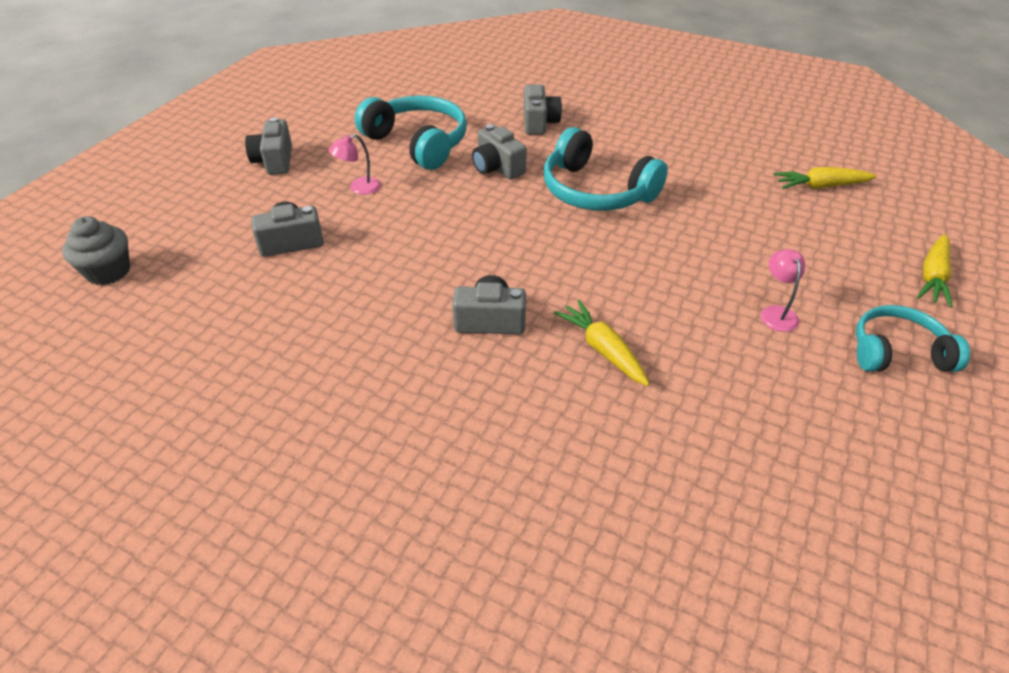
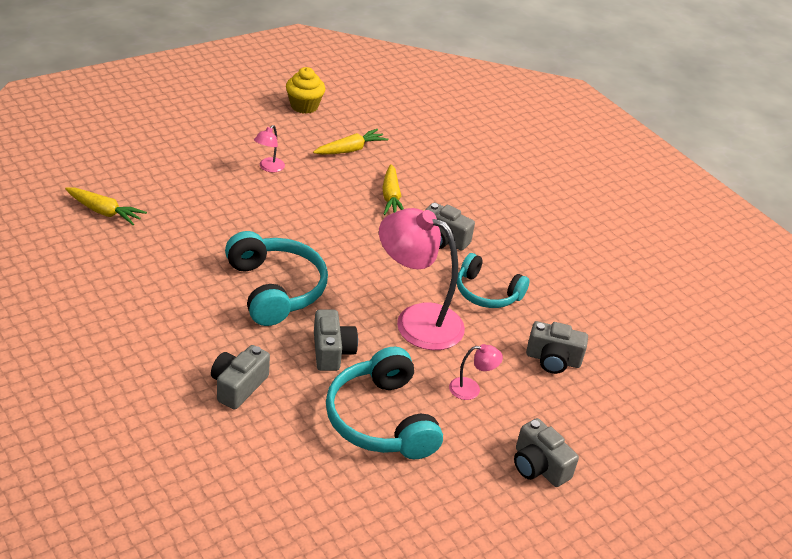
camera: 155 degrees left, 5 degrees down
grey cupcake [62,216,130,285] -> none
grey camera [245,117,292,175] -> grey camera turned 120 degrees clockwise [514,418,579,487]
turquoise headphones [856,305,970,372] -> turquoise headphones moved to [457,253,530,308]
yellow carrot [917,234,953,307] -> yellow carrot moved to [313,129,388,155]
none -> yellow cupcake [286,67,325,114]
none -> pink lamp [379,208,465,350]

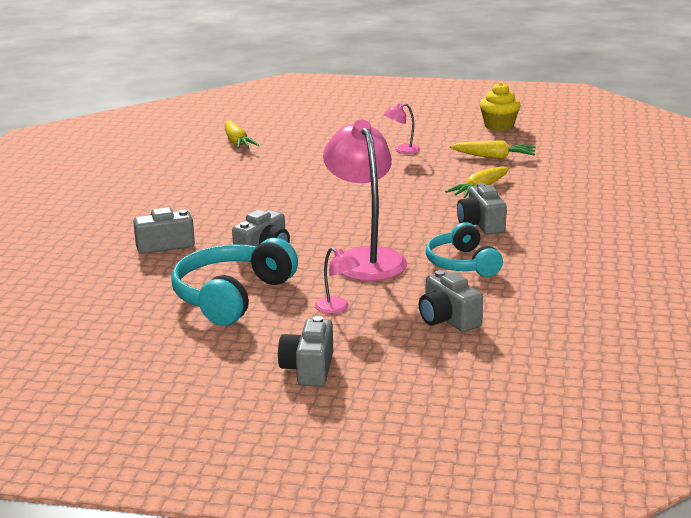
camera: 50 degrees right, 15 degrees down
turquoise headphones [225,231,328,326] -> none

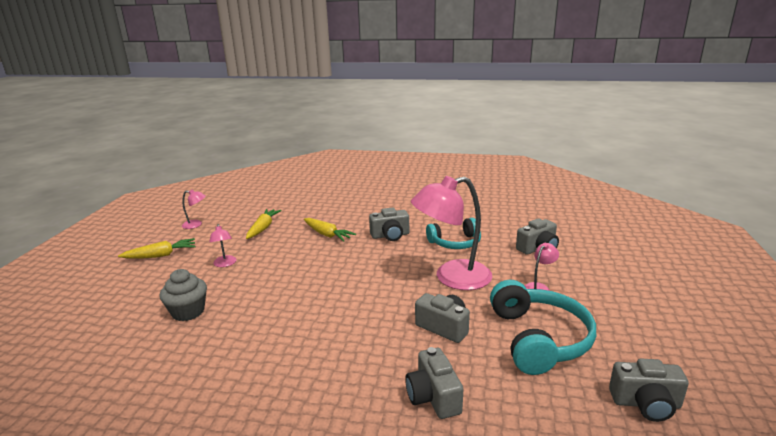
camera: 90 degrees left, 0 degrees up
turquoise headphones [171,238,298,326] -> turquoise headphones turned 120 degrees counterclockwise [490,280,596,375]
yellow carrot [225,120,259,149] -> yellow carrot moved to [118,238,196,259]
grey camera [278,316,333,387] -> grey camera moved to [609,358,689,422]
yellow cupcake [480,82,521,131] -> pink lamp [182,190,206,229]
none -> grey cupcake [160,269,207,321]

